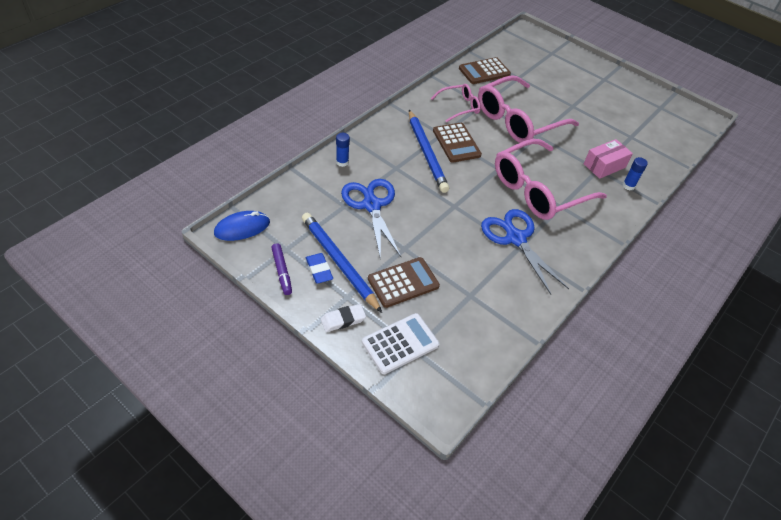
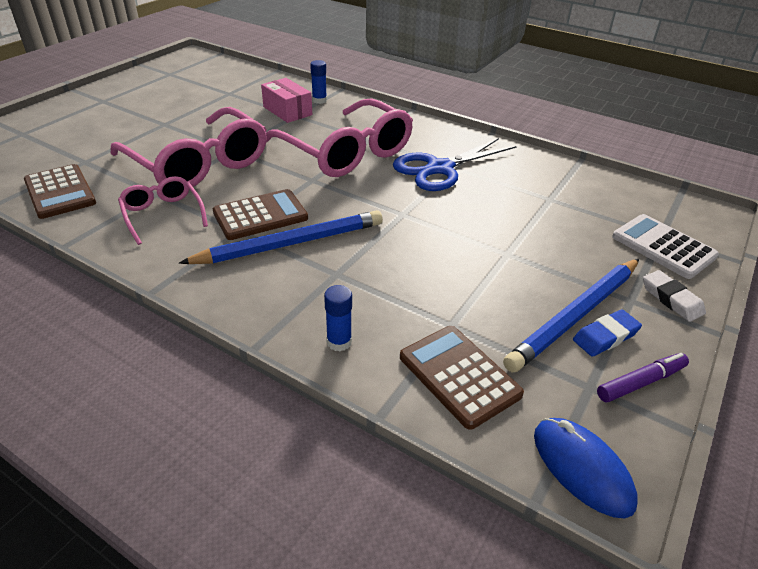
camera: 95 degrees left, 10 degrees down
blue scissors [341,179,401,260] -> none
brown calculator [368,257,440,308] -> brown calculator moved to [400,326,524,430]

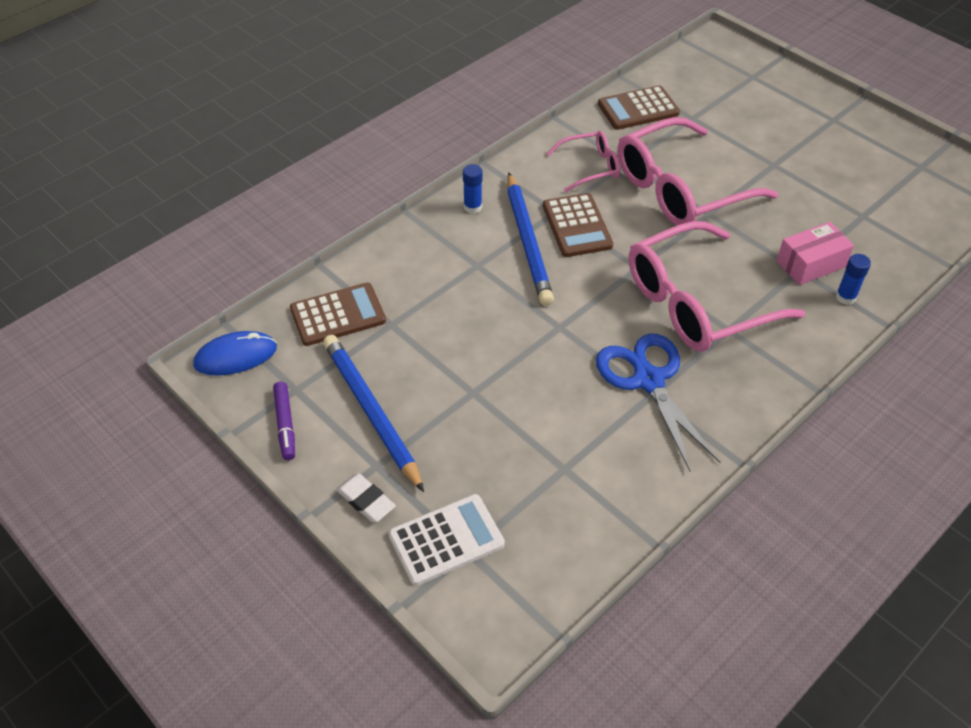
camera: 105 degrees right, 10 degrees up
blue glue stick [324,285,352,351] -> blue glue stick moved to [463,164,482,214]
blue eraser [573,309,642,357] -> none
white eraser [643,270,706,322] -> white eraser turned 60 degrees clockwise [336,473,396,522]

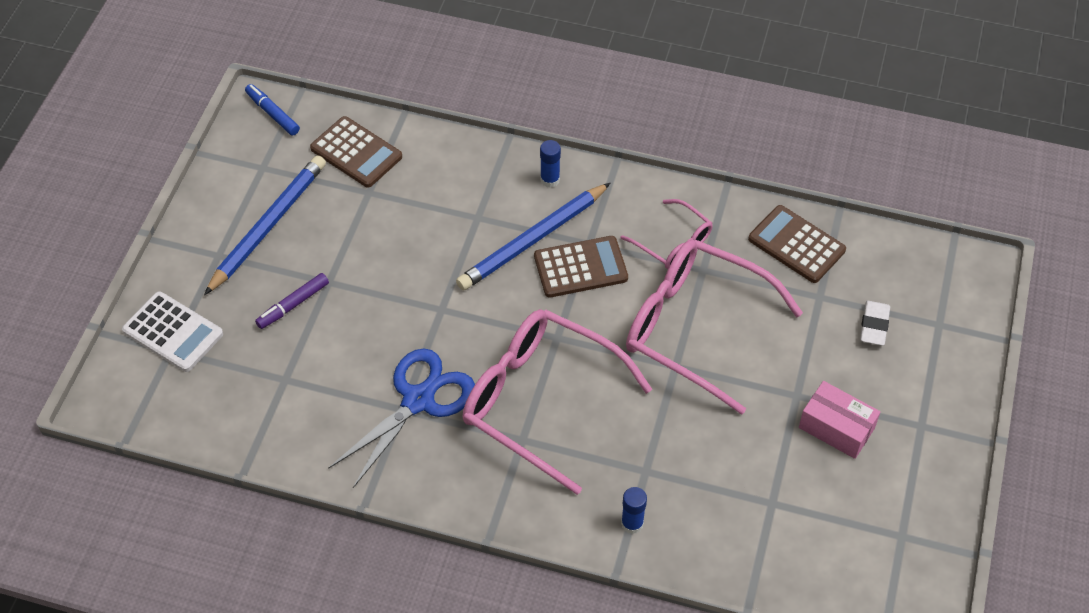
camera: 60 degrees right, 5 degrees up
blue mouse [193,331,277,375] -> blue marker [245,84,300,135]
purple marker [273,382,295,460] -> purple marker moved to [255,273,329,329]
white eraser [336,473,396,522] -> white eraser moved to [860,301,890,346]
brown calculator [543,193,613,257] -> brown calculator turned 150 degrees counterclockwise [534,236,628,298]
pink box [777,222,854,285] -> pink box moved to [799,381,880,459]

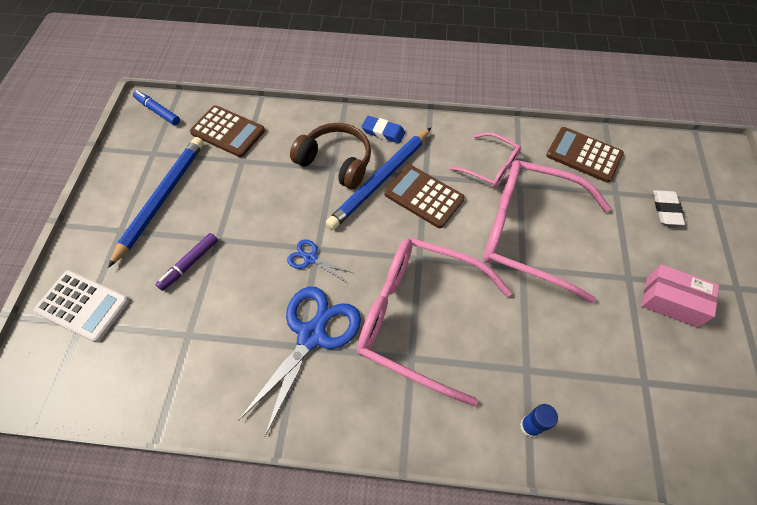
camera: 10 degrees left, 5 degrees up
brown calculator [534,236,628,298] -> brown calculator turned 120 degrees counterclockwise [384,165,465,228]
blue glue stick [540,140,561,188] -> blue eraser [361,116,405,143]
none -> blue scissors [287,239,353,282]
none -> brown headphones [290,123,371,189]

